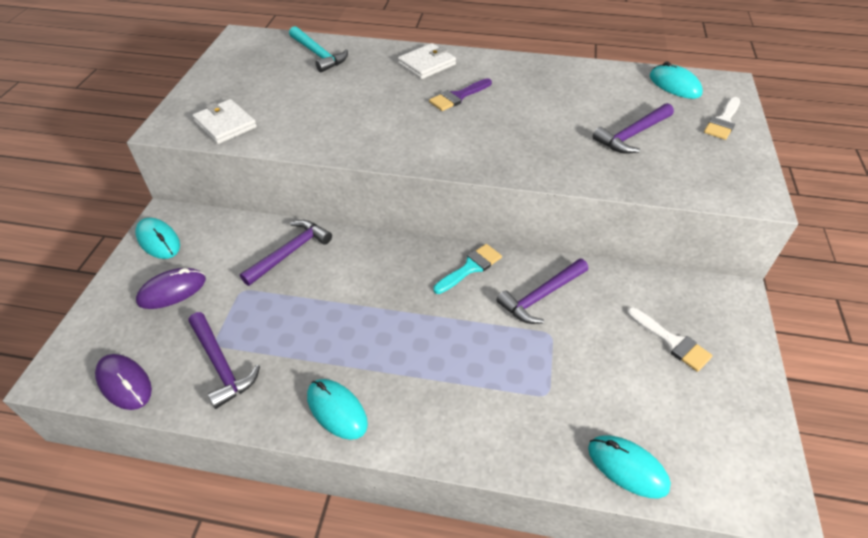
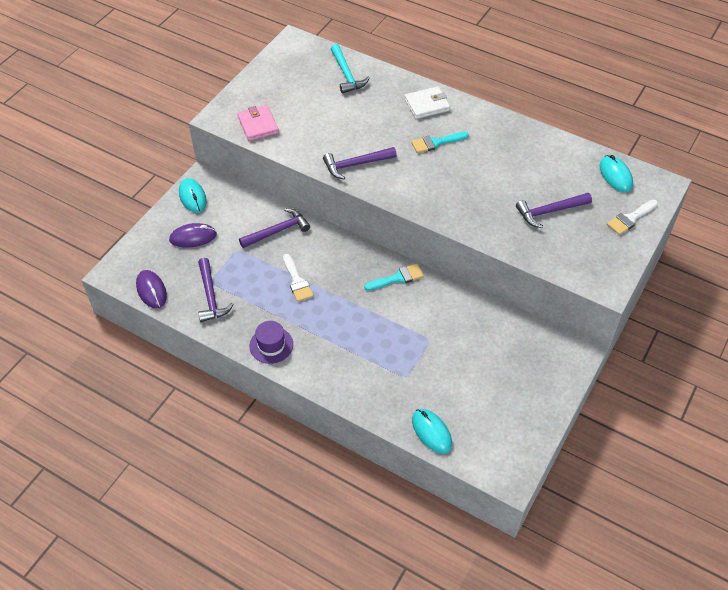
camera: 20 degrees right, 5 degrees up
white wallet [192,99,257,144] -> pink wallet [237,105,279,141]
turquoise mouse [307,379,368,440] -> purple hat [249,321,293,364]
purple brush [429,78,492,111] -> turquoise brush [411,132,469,153]
purple hammer [496,258,588,324] -> purple hammer moved to [323,147,397,179]
white brush [627,307,713,372] -> white brush moved to [283,254,313,302]

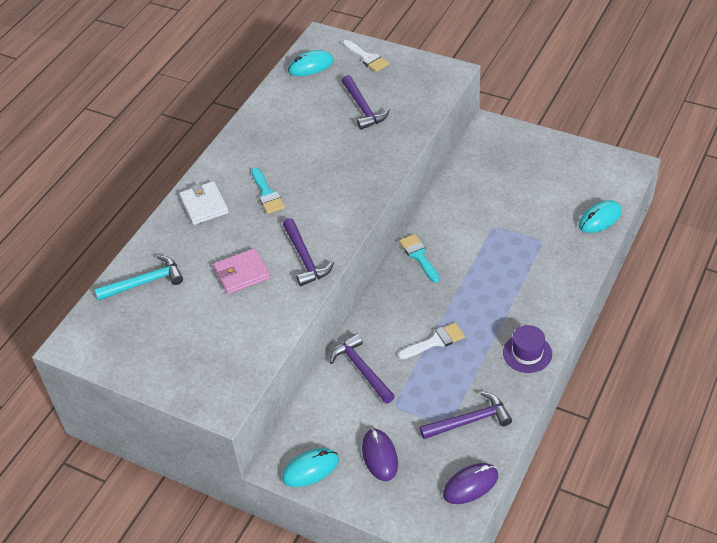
camera: 90 degrees left, 5 degrees down
pink wallet [237,105,279,141] -> pink wallet moved to [213,248,270,294]

